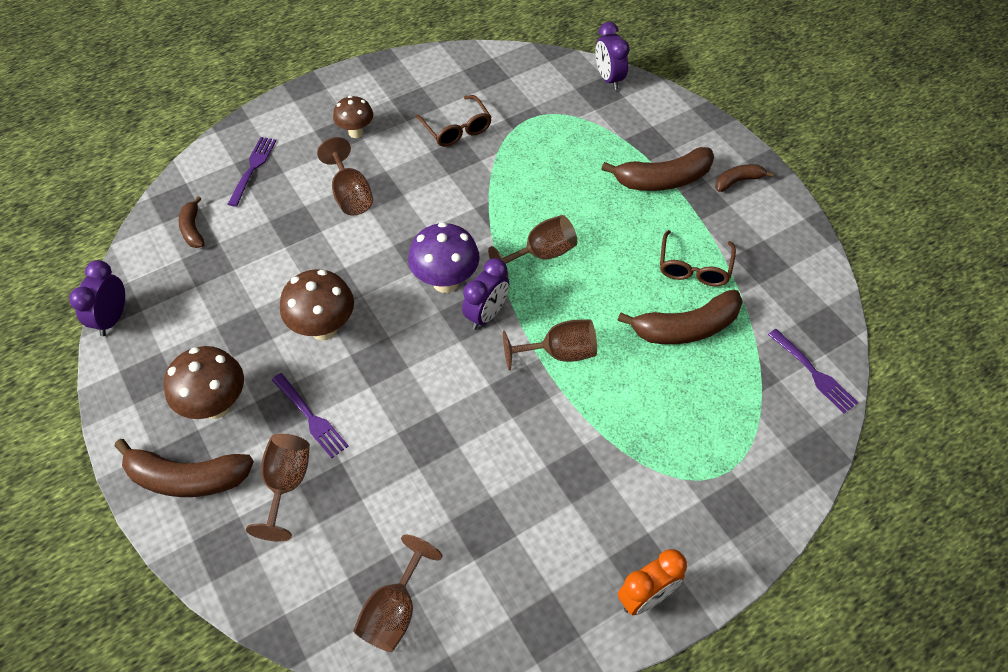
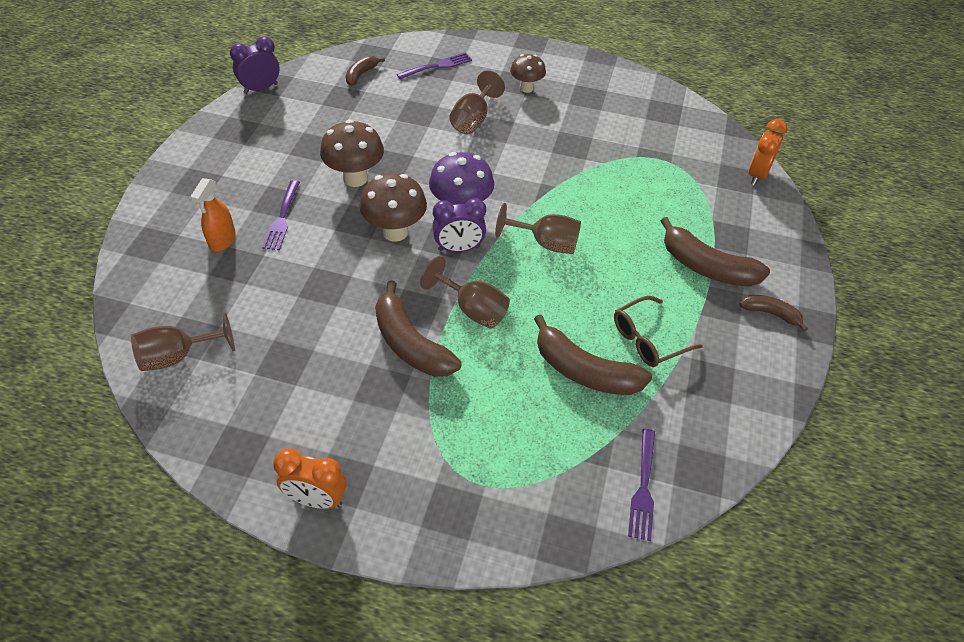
camera: 45 degrees right, 5 degrees down
brown banana [115,439,254,497] -> brown banana moved to [375,281,462,377]
brown mushroom [164,346,244,419] -> brown mushroom moved to [359,173,427,242]
brown goblet [246,434,310,541] -> orange spray bottle [190,178,236,252]
brown glasses [415,95,491,147] -> none
purple clock [595,22,630,90] -> orange clock [748,119,787,185]

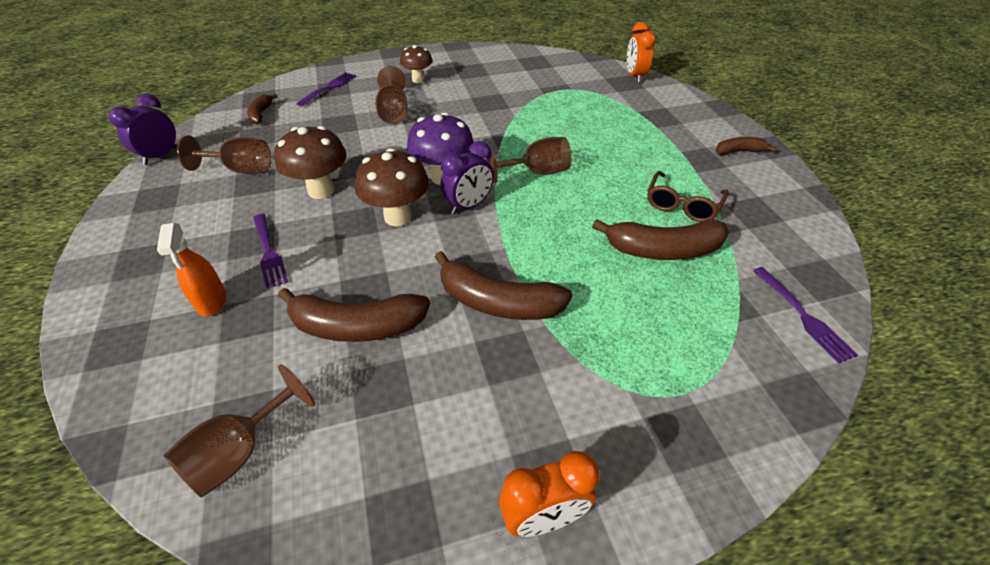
camera: 30 degrees left, 5 degrees down
brown goblet [420,256,510,329] -> brown goblet moved to [177,135,271,174]
brown banana [661,217,770,287] -> brown banana moved to [278,288,430,342]

